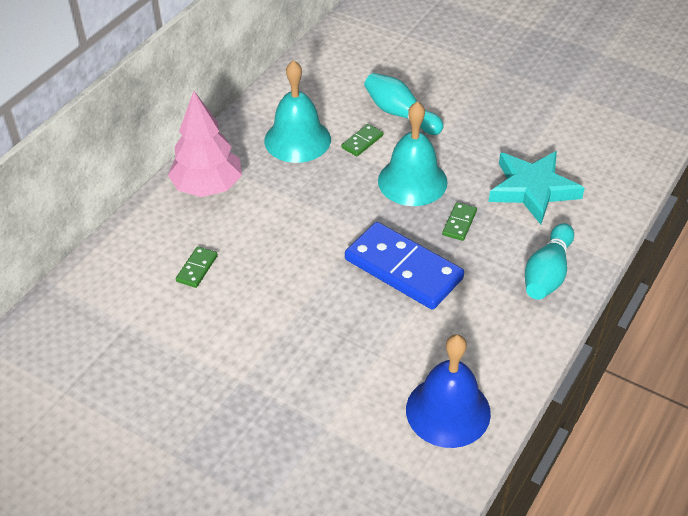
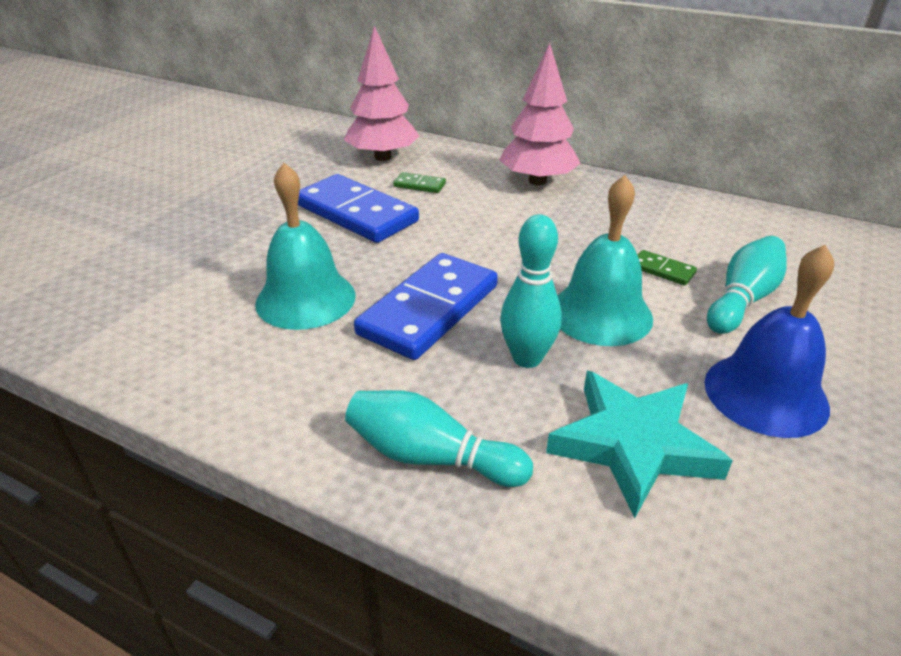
camera: 85 degrees right, 10 degrees down
turquoise bell [264,60,331,163] -> turquoise bell moved to [255,163,356,330]
blue bell [406,334,491,448] -> blue bell moved to [704,245,834,438]
green domino [442,202,477,241] -> turquoise bowling pin [500,215,562,368]
none -> blue domino [298,174,419,243]
none -> pink tree [344,25,420,161]

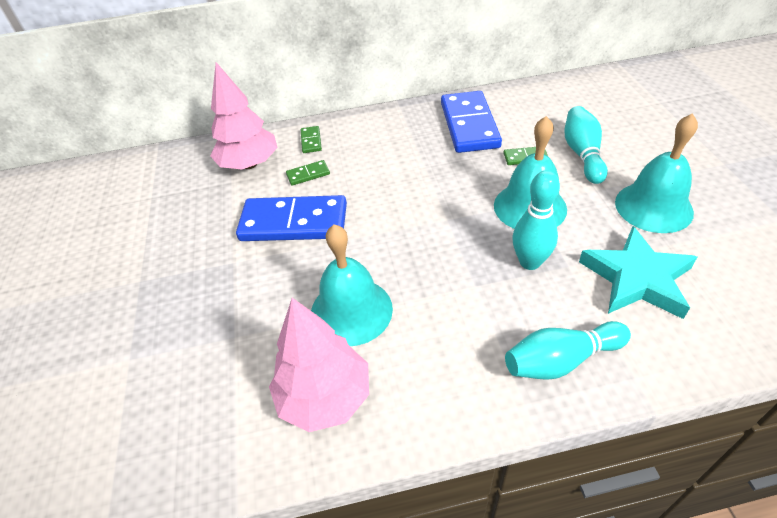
camera: 35 degrees left, 10 degrees up
blue domino [354,253,498,360] -> blue domino moved to [441,91,502,153]
pink tree [499,43,581,185] -> pink tree moved to [269,298,369,432]
blue bell [704,245,834,438] -> turquoise bell [615,113,698,233]
none -> green domino [301,126,322,153]

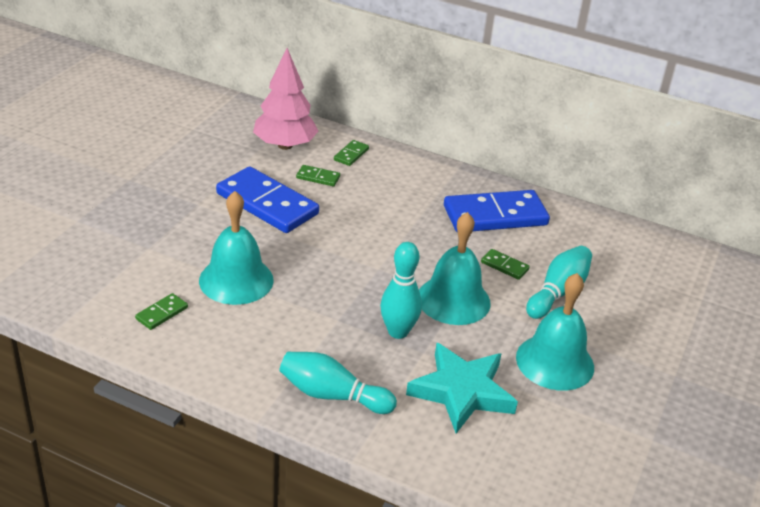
camera: 30 degrees right, 10 degrees down
pink tree [269,298,369,432] -> green domino [135,293,188,330]
blue domino [441,91,502,153] -> blue domino turned 45 degrees clockwise [444,190,550,232]

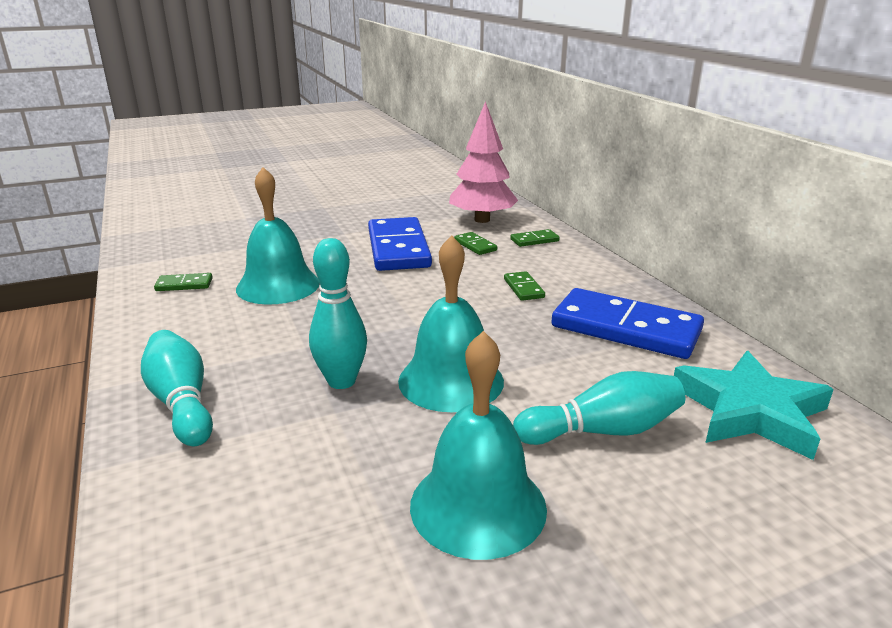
camera: 45 degrees right, 10 degrees down
turquoise star [406,343,518,433] -> turquoise star moved to [674,351,834,460]
green domino [481,249,530,280] -> green domino moved to [504,271,545,301]

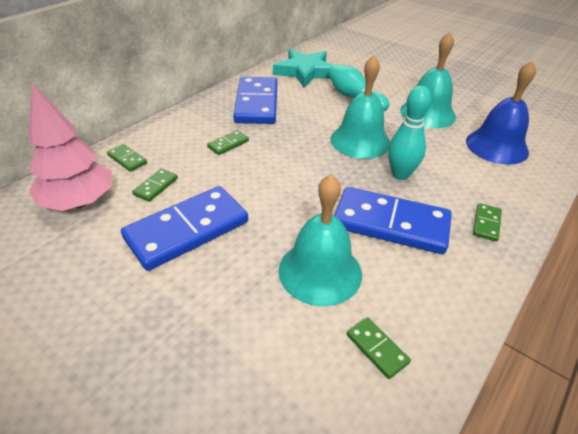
camera: 120 degrees left, 15 degrees up
turquoise bowling pin [141,330,213,446] -> green domino [473,203,502,242]
none -> blue domino [334,187,452,254]
none -> blue bell [466,61,536,165]

